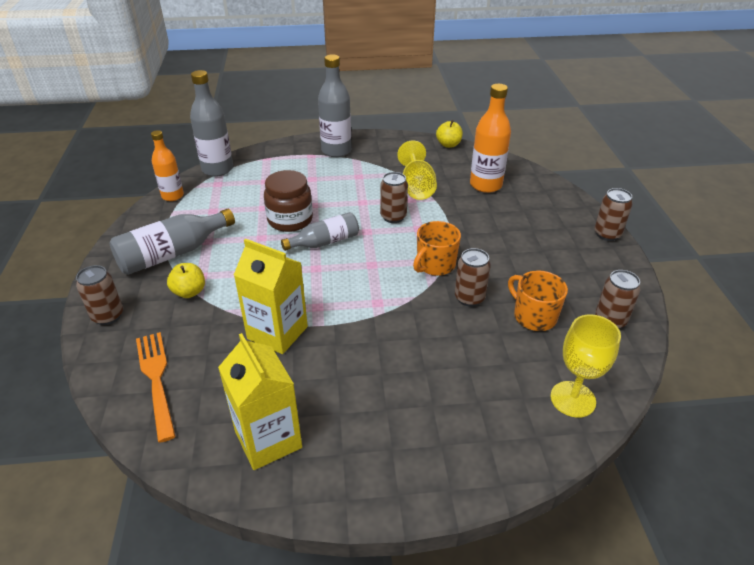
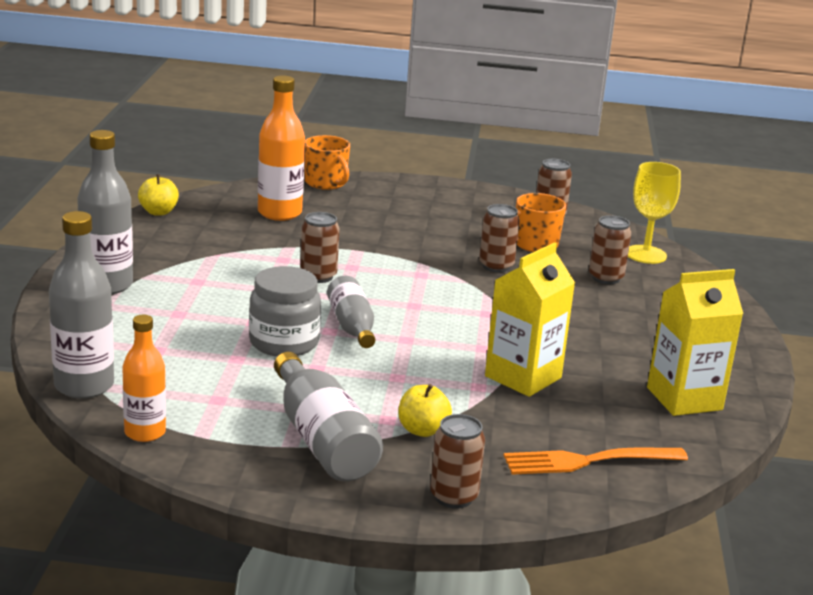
camera: 80 degrees left, 15 degrees down
brown jar [264,170,313,232] -> grey jar [249,266,321,357]
yellow goblet [397,140,437,200] -> none
orange mug [413,221,461,276] -> orange mug moved to [304,135,350,190]
brown can [594,188,633,241] -> brown can moved to [589,215,631,284]

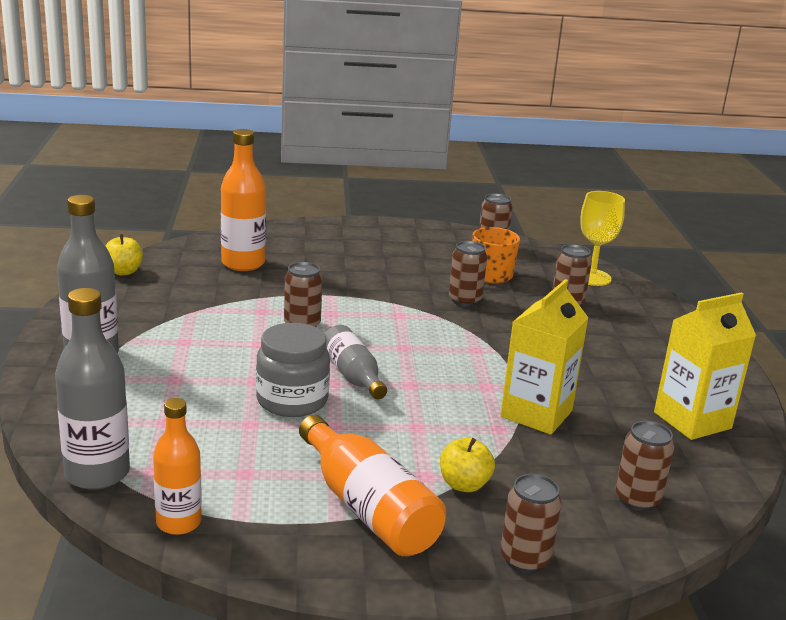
camera: 10 degrees left, 0 degrees up
grey bottle [274,352,383,481] -> orange bottle [299,415,446,556]
orange mug [304,135,350,190] -> none
orange fork [504,448,688,475] -> brown can [615,421,674,511]

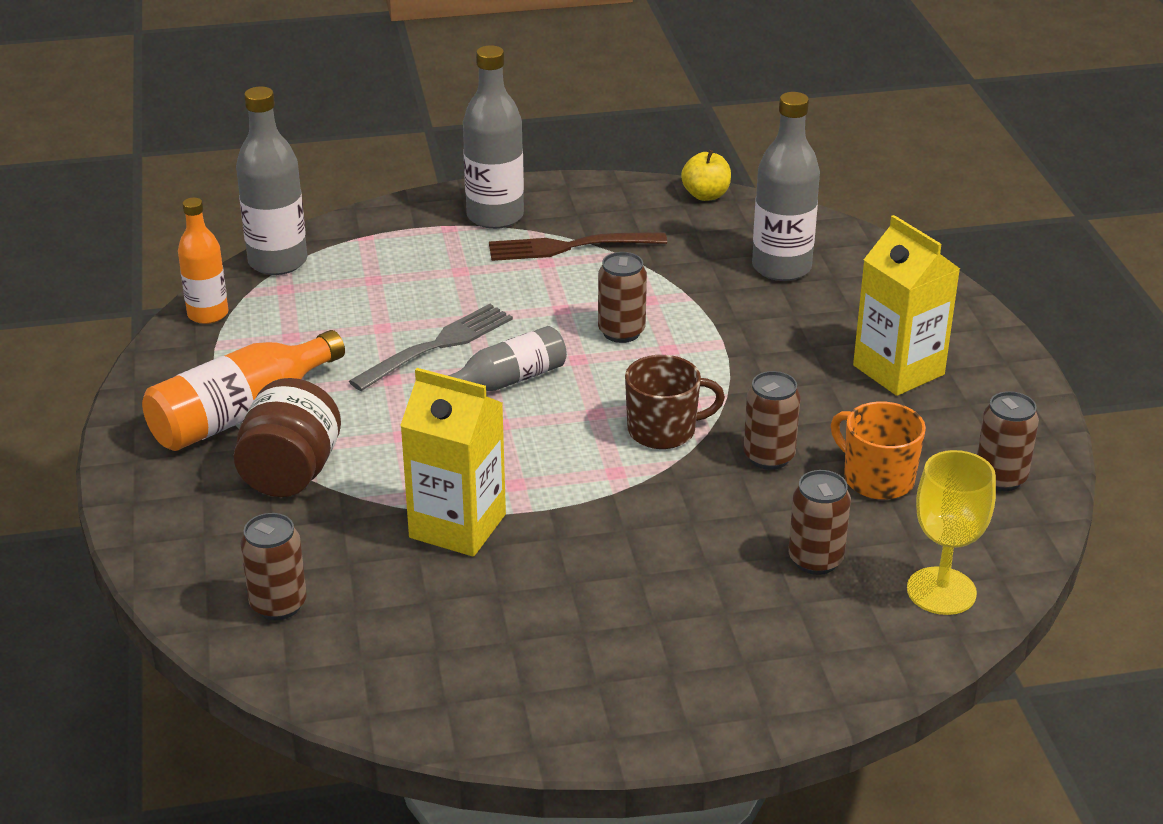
camera: 85 degrees right, 10 degrees up
orange bottle [221,129,266,271] -> grey bottle [752,92,820,281]
grey jar [256,323,330,417] -> grey fork [349,304,513,391]
yellow apple [440,438,495,492] -> brown jar [234,378,341,497]
brown can [500,474,562,573] -> none
yellow carton [654,293,756,440] -> yellow carton moved to [853,215,960,396]
none -> brown fork [489,232,667,261]
none -> brown mug [625,355,725,449]

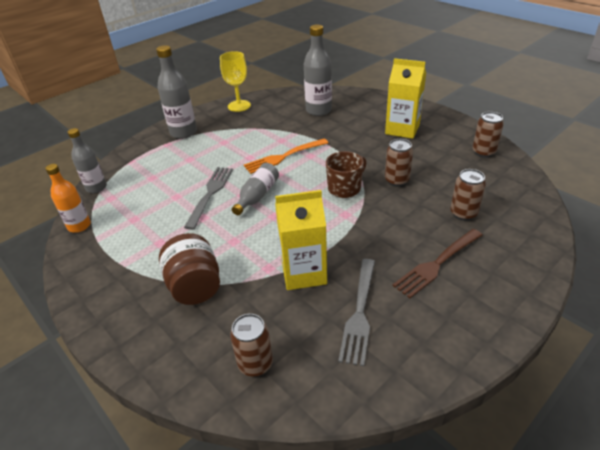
camera: 30 degrees left, 5 degrees up
orange bottle [142,330,345,451] -> none
grey bottle [236,86,307,275] -> grey bottle [68,128,107,193], size x0.66
brown fork [489,232,667,261] -> brown fork moved to [393,229,482,298]
brown can [598,252,647,343] -> orange fork [244,139,328,174]
yellow apple [681,150,731,201] -> none
orange mug [831,401,926,500] -> none
yellow goblet [907,450,996,615] -> yellow goblet moved to [220,51,251,112]
none -> grey fork [338,259,375,366]

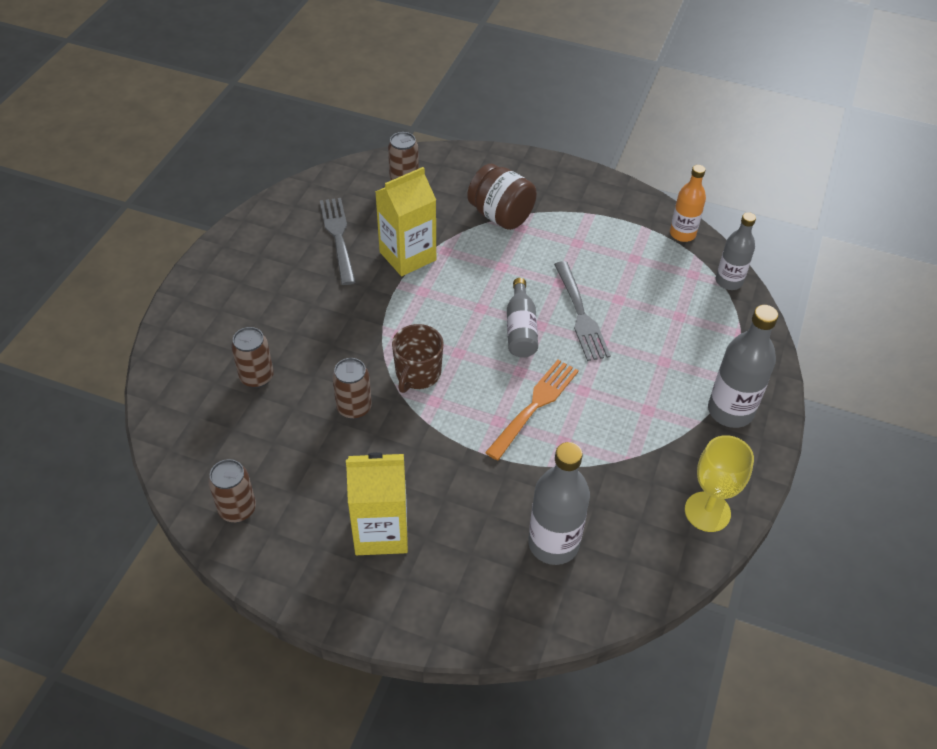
camera: 150 degrees right, 10 degrees up
brown fork [393,229,482,298] -> none

